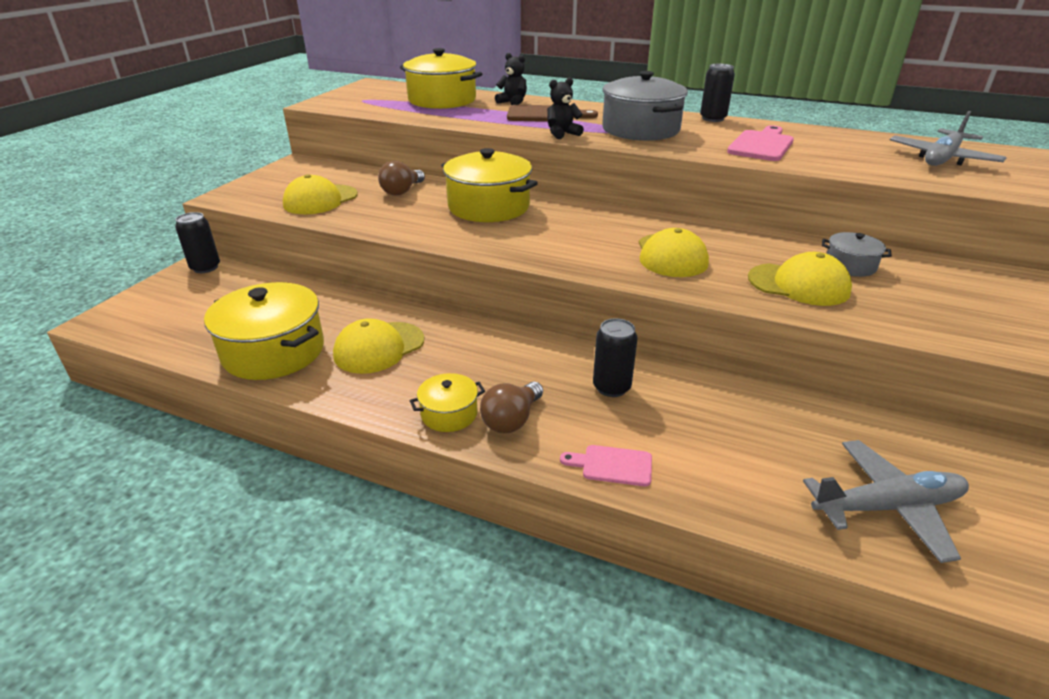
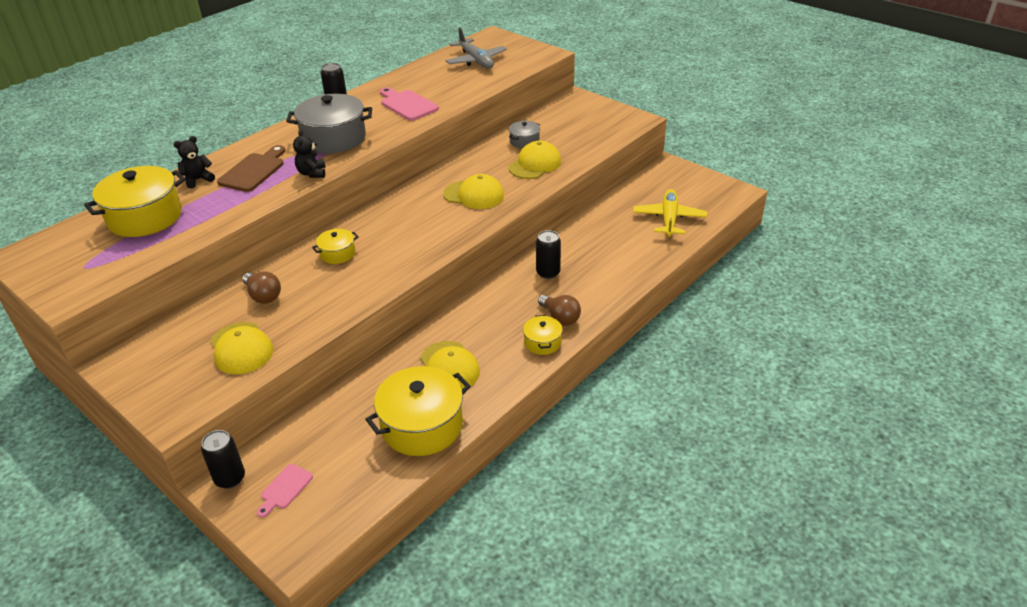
camera: 70 degrees left, 5 degrees up
yellow pot [441,148,538,222] -> yellow pot [312,229,358,264], size x0.50
pink cutting board [560,445,652,486] -> pink cutting board moved to [257,464,313,518]
grey plane [803,440,969,563] -> yellow plane [633,189,707,236]

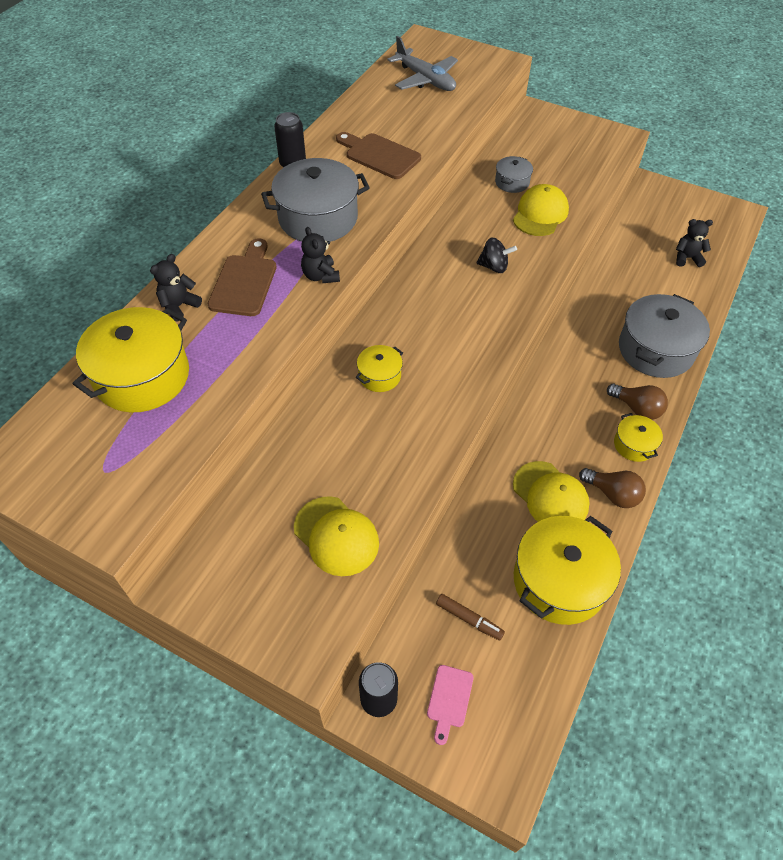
camera: 15 degrees left, 15 degrees up
brown light bulb [242,271,281,304] -> brown light bulb moved to [579,468,646,508]
pink cutting board [380,87,439,121] -> brown cutting board [336,132,421,179]
yellow cap [443,174,504,209] -> black spinning top [476,238,517,273]
black can [536,230,561,279] -> none
yellow plane [633,189,707,236] -> black teddy bear [676,219,713,267]
none -> brown marker [436,594,505,640]
none -> grey pot [619,294,710,378]

